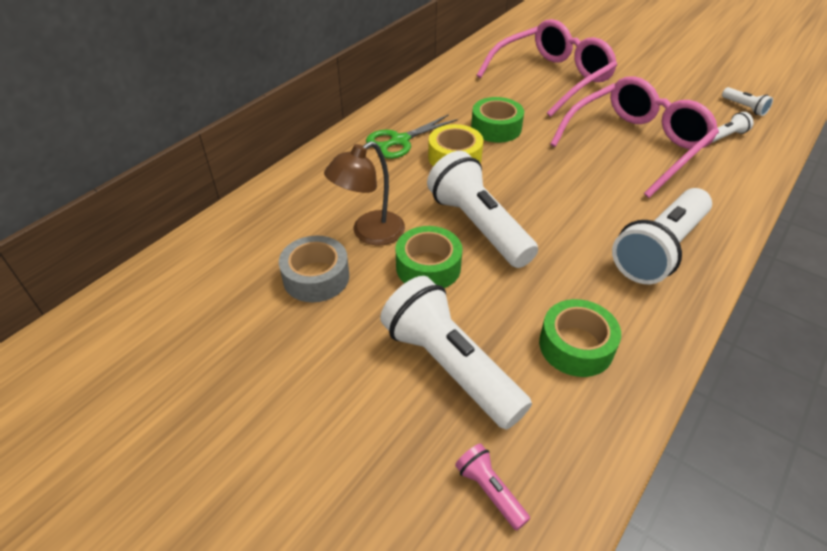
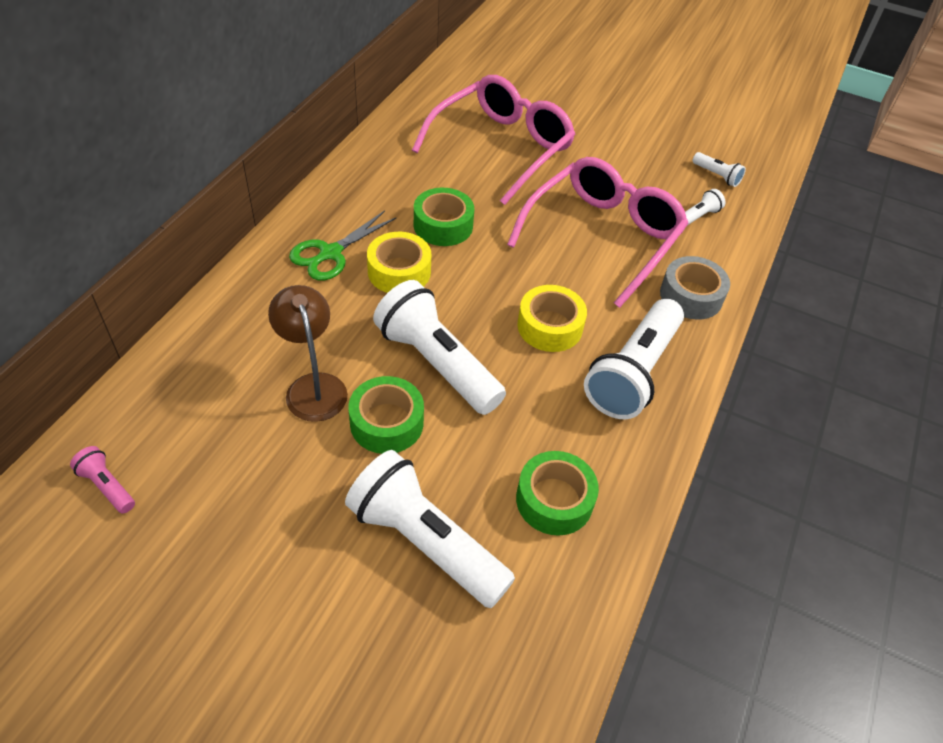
camera: 15 degrees left, 5 degrees up
grey tape [279,236,349,302] -> grey tape moved to [660,256,730,320]
brown lamp [324,141,405,246] -> brown lamp turned 120 degrees clockwise [268,285,348,422]
pink flashlight [455,443,530,531] -> pink flashlight moved to [70,446,135,514]
none -> yellow tape [517,285,587,352]

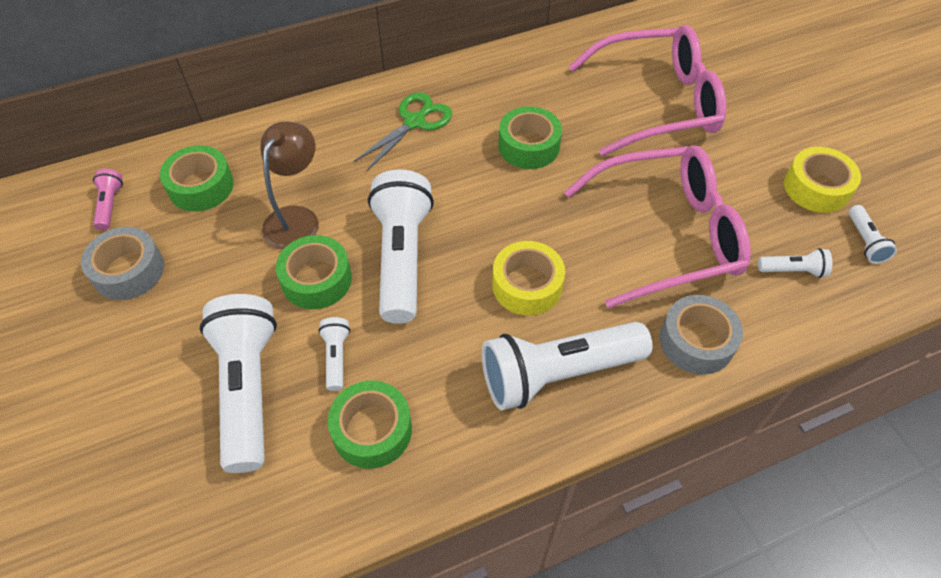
camera: 45 degrees right, 5 degrees up
green scissors [289,211,397,280] -> green scissors turned 135 degrees clockwise [354,92,452,171]
yellow tape [367,232,431,293] -> yellow tape moved to [784,147,861,213]
none -> grey tape [81,227,164,300]
none -> green tape [160,145,234,211]
none -> white flashlight [318,317,350,391]

